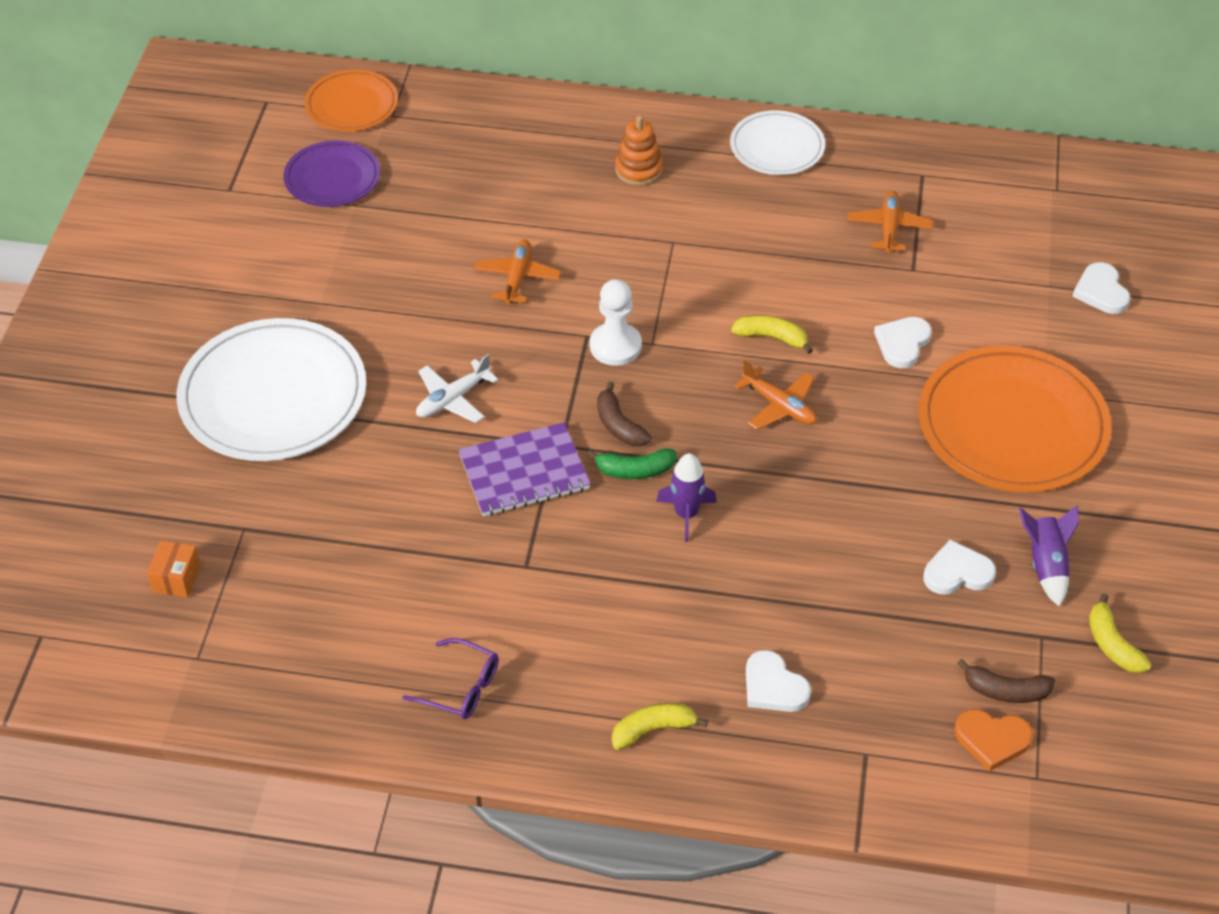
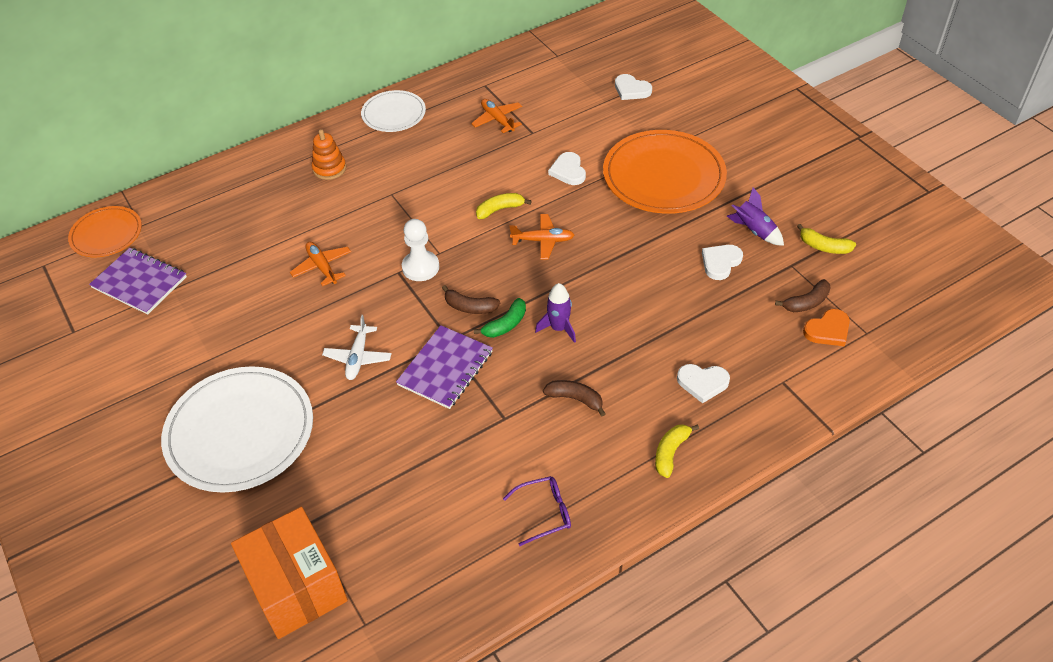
camera: 40 degrees left, 0 degrees up
orange box [147,541,201,598] -> orange box [231,507,348,639], size x2.45
purple plate [283,140,380,207] -> purple notebook [89,248,187,315]
none -> brown banana [543,380,606,416]

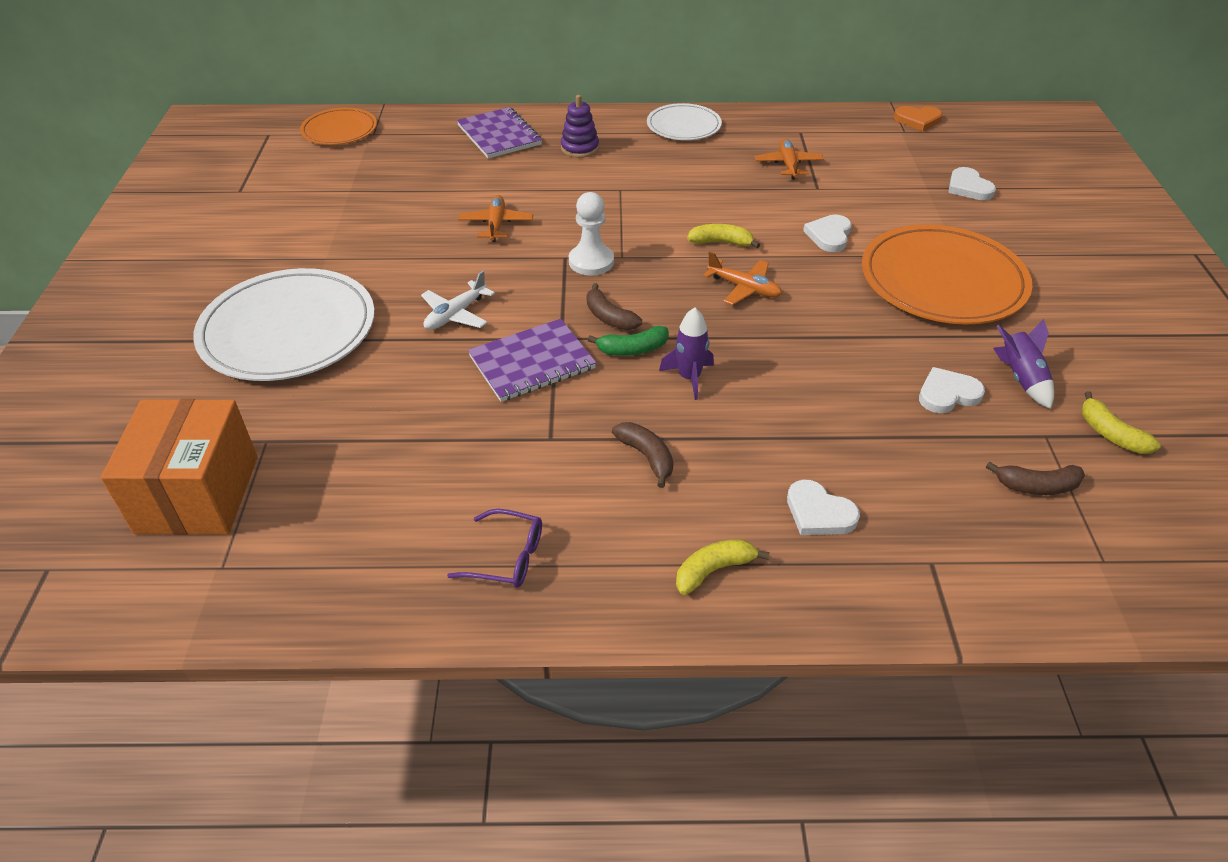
camera: 30 degrees right, 5 degrees down
purple notebook [89,248,187,315] -> purple notebook moved to [457,107,542,158]
orange stacking toy [312,129,346,180] -> purple stacking toy [561,95,599,158]
orange heart [803,309,850,346] -> orange heart moved to [894,106,943,131]

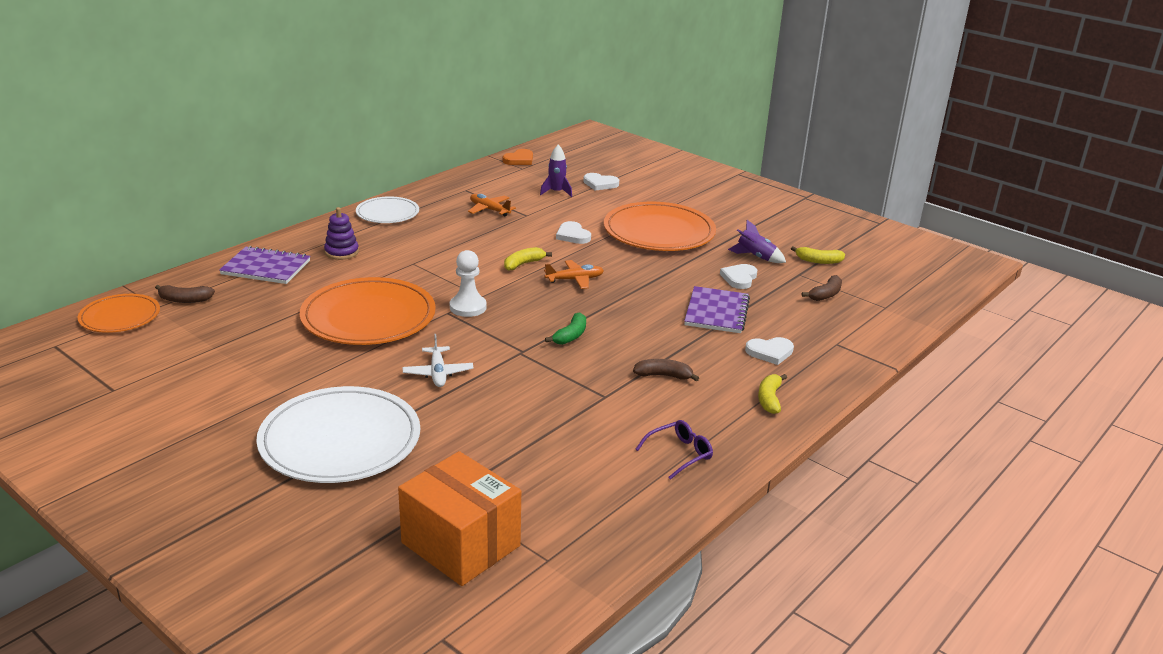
camera: 50 degrees left, 15 degrees down
orange plane [458,195,533,242] -> orange plate [300,277,436,345]
purple notebook [468,319,596,402] -> purple notebook moved to [684,286,750,333]
brown banana [587,283,642,330] -> brown banana moved to [155,285,215,303]
purple rocket [659,307,714,400] -> purple rocket moved to [540,144,572,197]

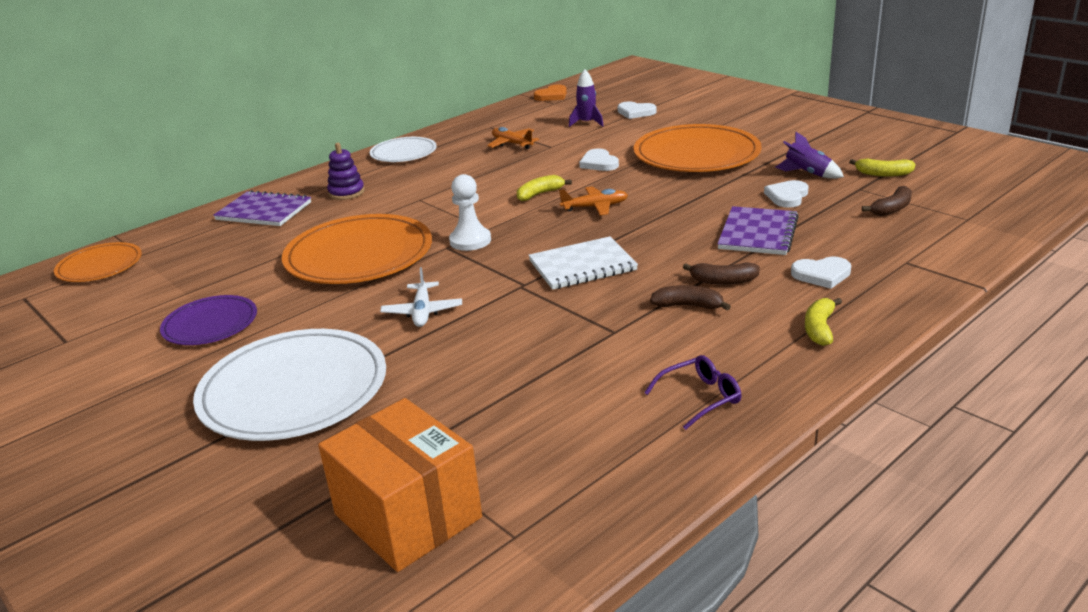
camera: 10 degrees right, 0 degrees up
brown banana [155,285,215,303] -> brown banana moved to [683,262,760,285]
green banana [545,312,586,345] -> white notebook [529,236,638,290]
none -> purple plate [160,295,257,345]

